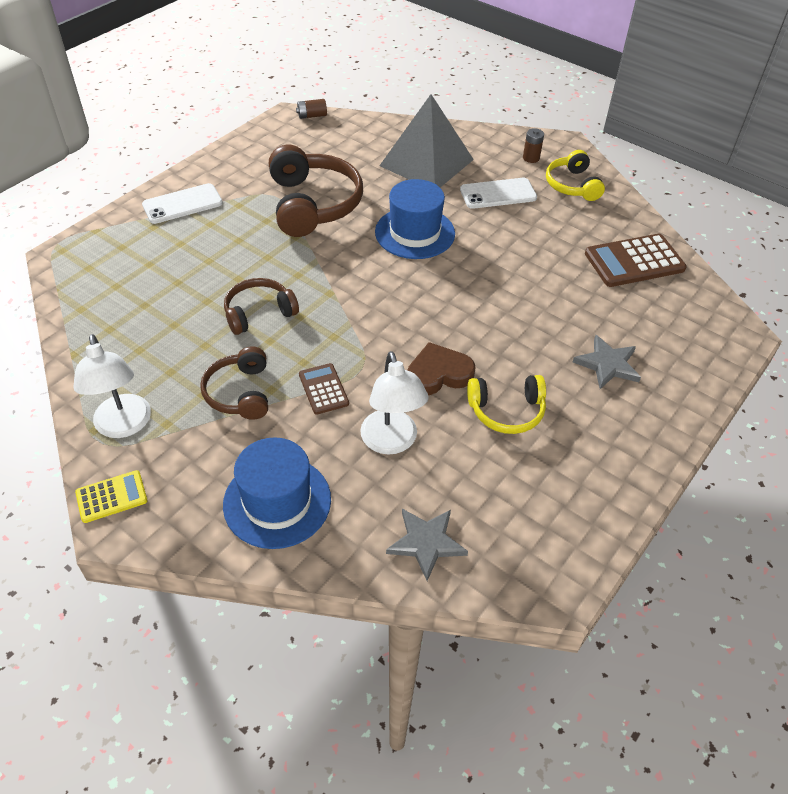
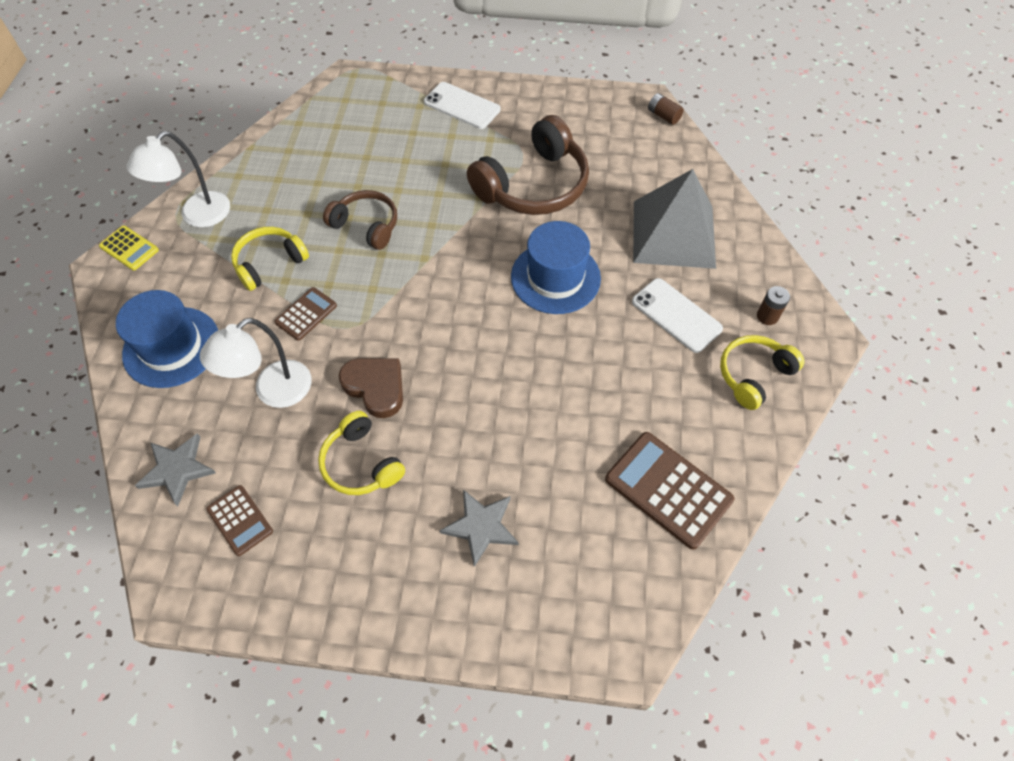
camera: 60 degrees right, 10 degrees up
brown headphones [200,346,268,420] -> yellow headphones [231,227,309,291]
none -> brown calculator [206,485,273,556]

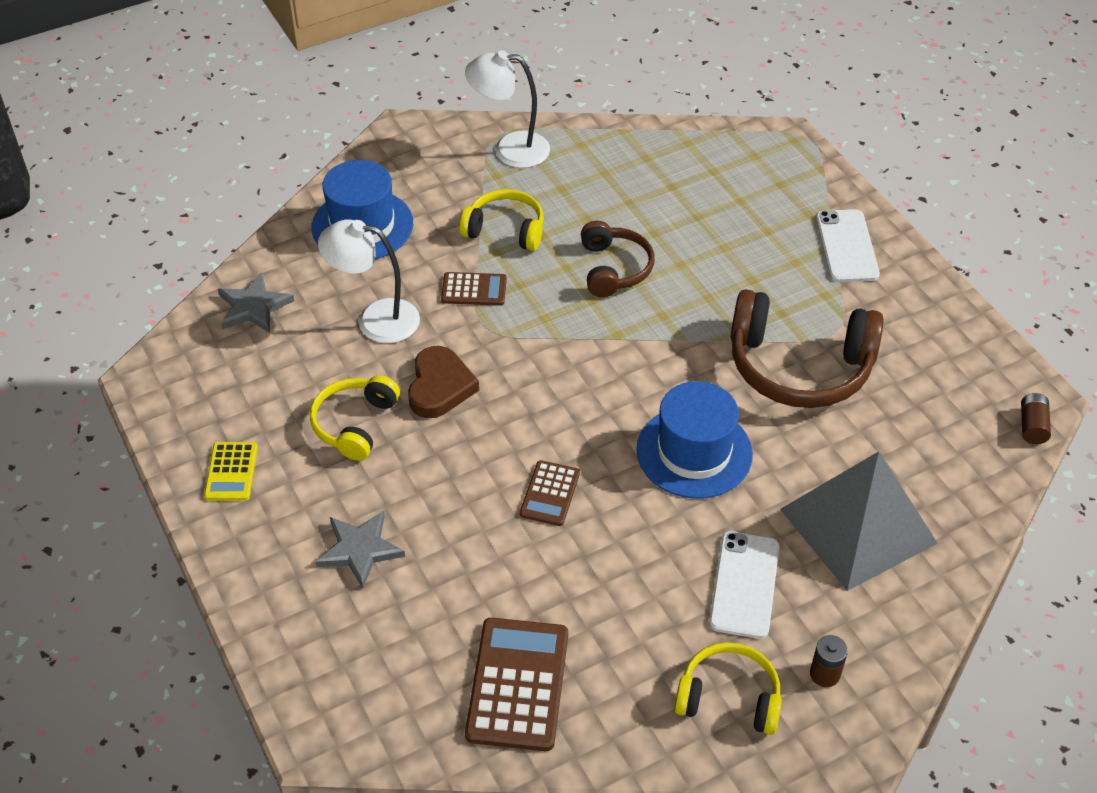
camera: 55 degrees right, 10 degrees down
yellow calculator [99,226,159,270] -> yellow calculator moved to [204,442,258,501]
brown calculator [206,485,273,556] -> brown calculator moved to [520,460,580,526]

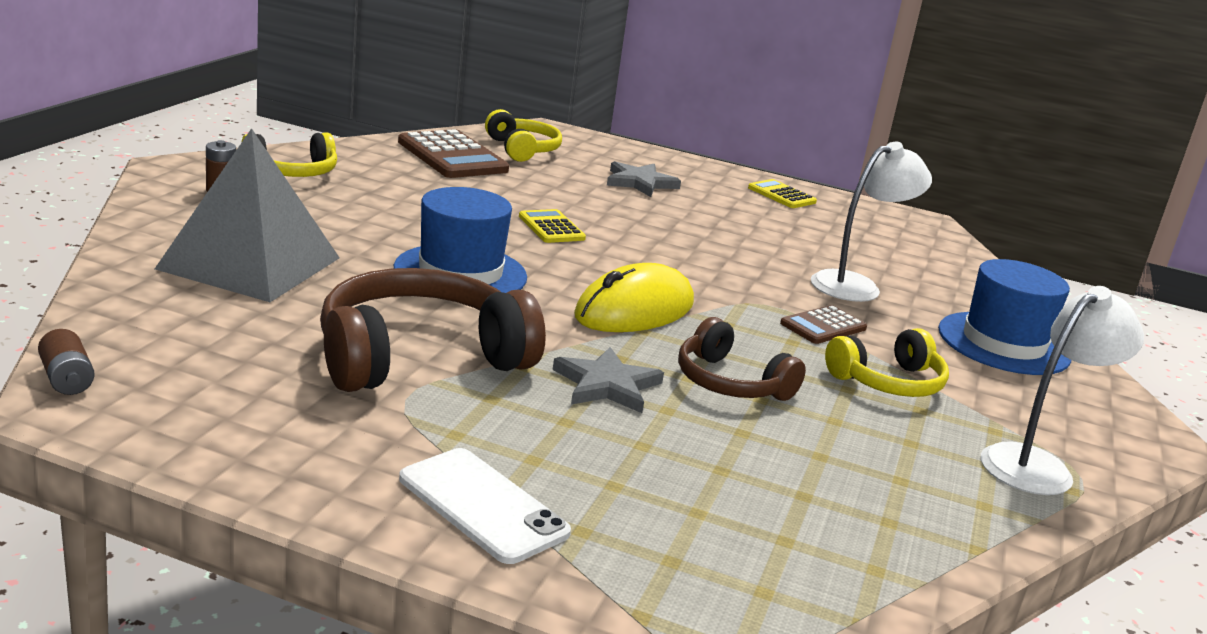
camera: 135 degrees right, 25 degrees down
grey star [218,272,294,333] -> grey star moved to [553,347,664,413]
yellow headphones [310,375,400,461] -> yellow headphones moved to [485,109,562,162]
brown heart [408,346,479,418] -> none
brown calculator [520,460,580,526] -> yellow calculator [519,209,586,243]
white phone [709,531,779,639] -> none
none -> yellow mouse [574,263,694,332]

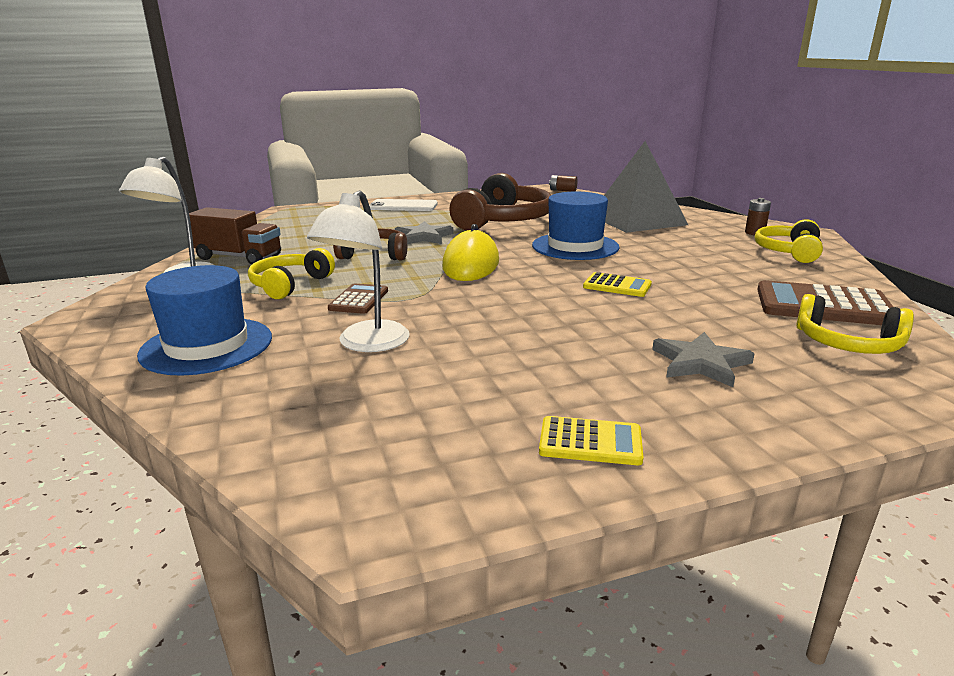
camera: 145 degrees right, 0 degrees up
none -> brown truck [189,207,281,265]

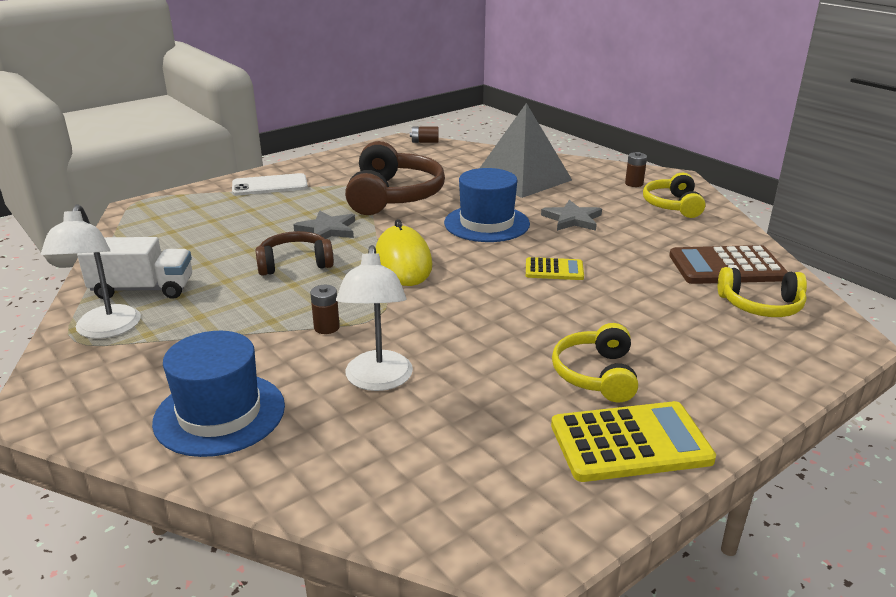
camera: 20 degrees left, 5 degrees up
brown truck [189,207,281,265] -> white truck [77,237,192,299]
yellow headphones [248,248,335,299] -> yellow headphones moved to [552,323,638,402]
brown calculator [328,284,388,314] -> brown battery [310,285,340,334]
yellow calculator [539,416,644,465] -> yellow calculator [551,401,716,482], size x1.78
grey star [652,332,755,387] -> grey star moved to [541,200,602,231]

